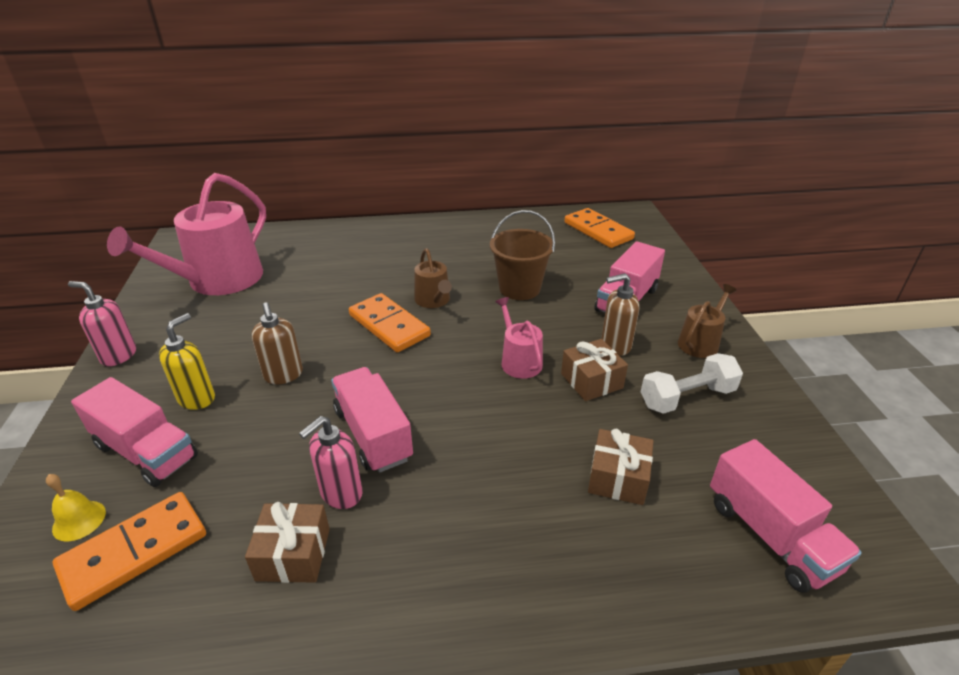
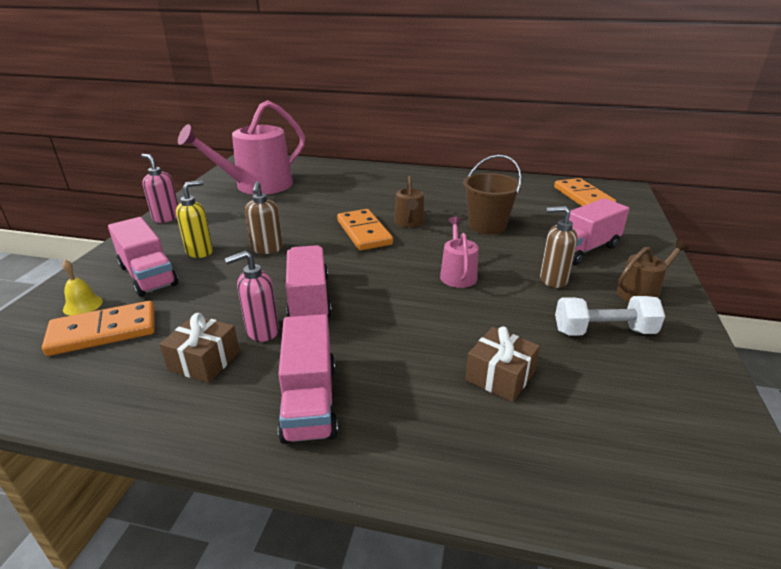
camera: 20 degrees right, 5 degrees down
brown gift [561,339,628,401] -> none
pink truck [710,439,862,593] -> pink truck moved to [278,314,338,444]

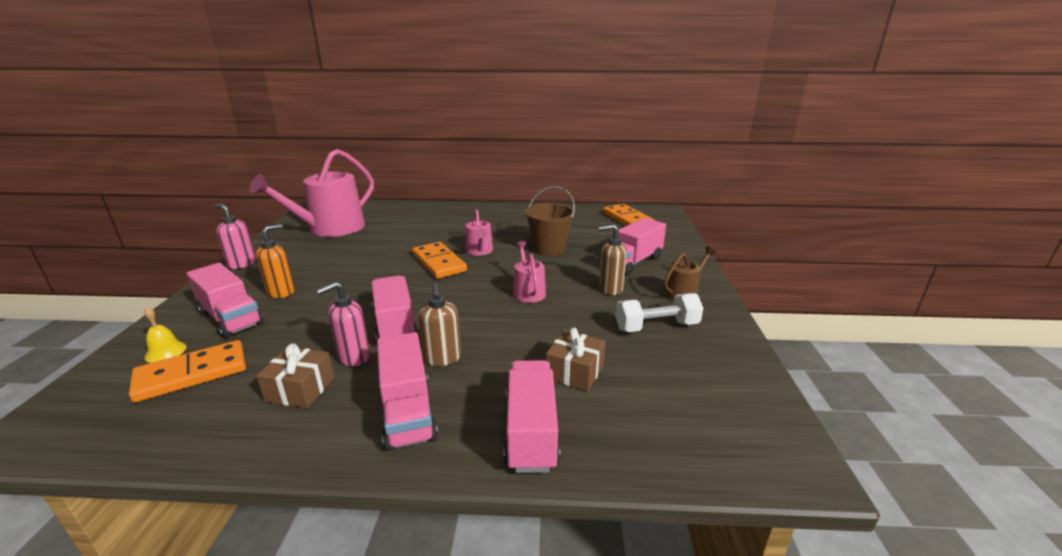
camera: 10 degrees left, 5 degrees down
yellow soap dispenser [176,180,213,258] -> orange soap dispenser [256,224,294,298]
brown soap dispenser [245,181,283,254] -> brown soap dispenser moved to [418,283,461,366]
brown watering can [394,176,424,227] -> pink watering can [465,209,493,256]
none -> pink truck [504,360,560,473]

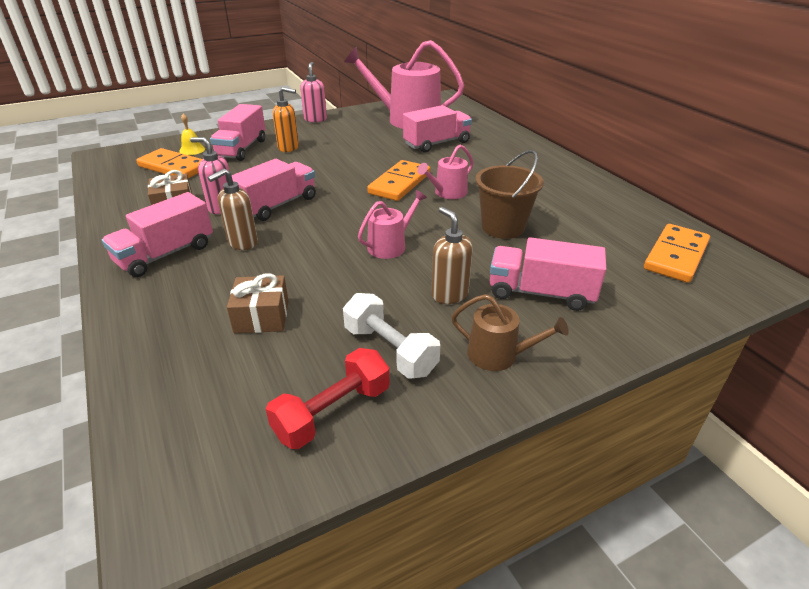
camera: 60 degrees right, 10 degrees up
pink truck [504,360,560,473] -> pink truck moved to [403,105,472,152]
none -> red dumbbell [266,348,390,449]

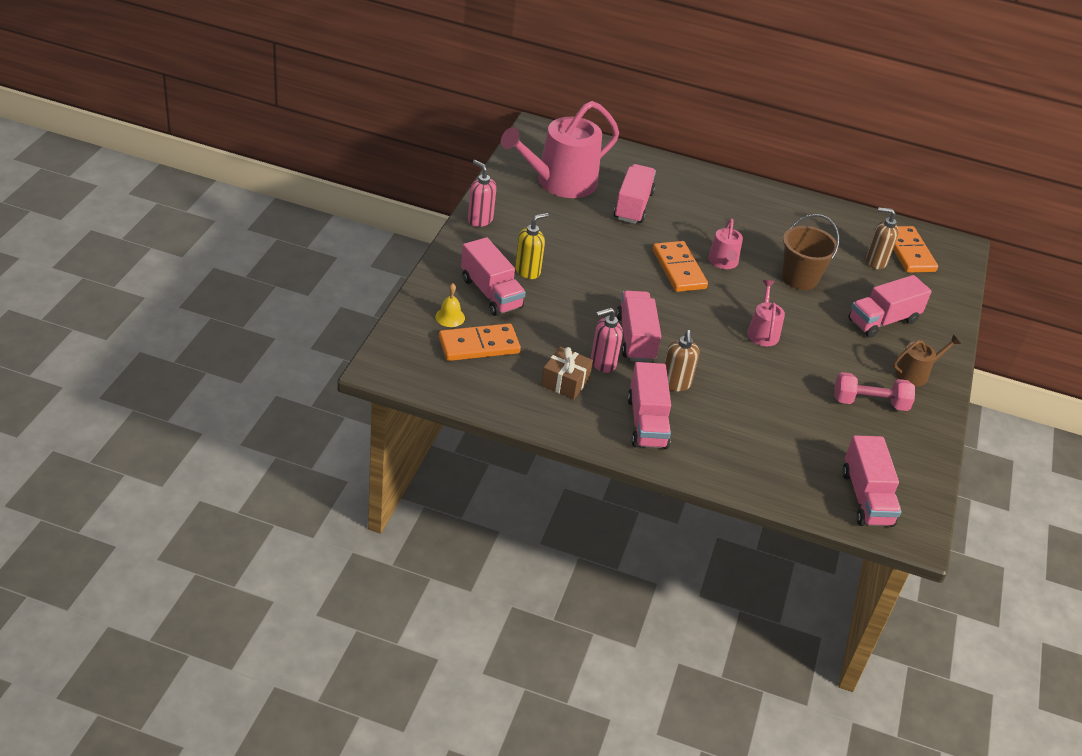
camera: 50 degrees left, 5 degrees up
brown gift [227,273,289,333] -> none
red dumbbell [266,348,390,449] -> none
orange soap dispenser [273,87,299,152] -> yellow soap dispenser [515,213,549,279]
white dumbbell [343,293,440,379] -> pink dumbbell [834,372,915,411]
brown soap dispenser [431,207,473,304] -> brown soap dispenser moved to [866,207,899,269]
none -> pink truck [843,435,901,527]

